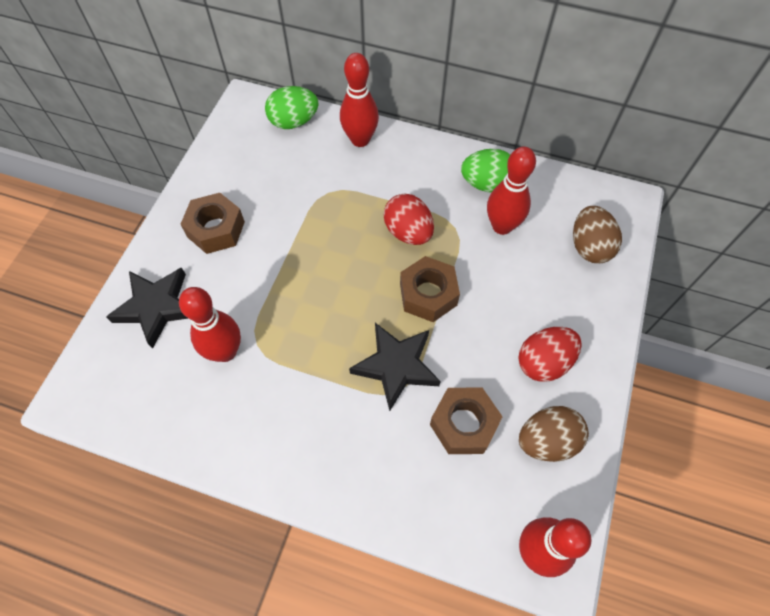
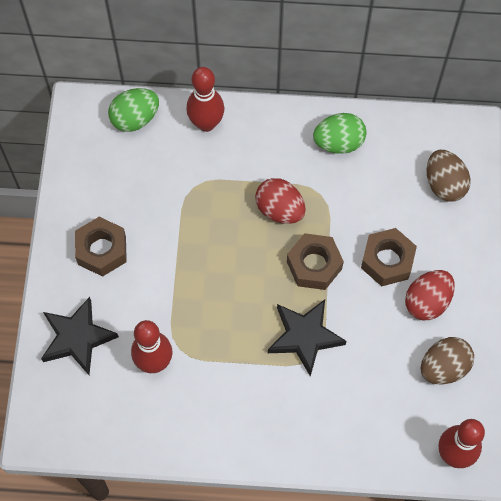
camera: 15 degrees left, 5 degrees up
brown nut [430,388,503,454] -> brown nut moved to [361,228,417,287]
red bowling pin [487,146,536,235] -> none

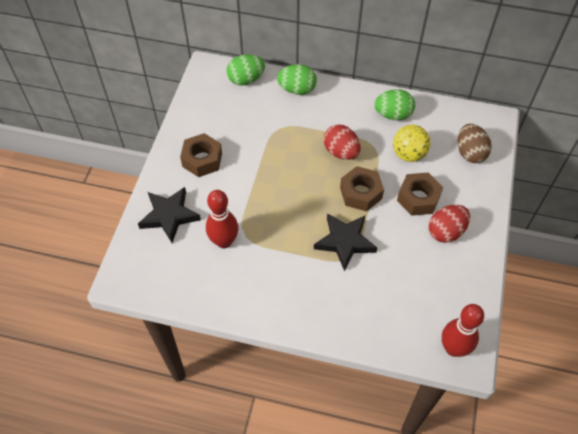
camera: 10 degrees right, 10 degrees down
red bowling pin [186,67,224,132] -> green egg [277,64,317,95]
brown egg [421,337,474,384] -> none
none -> yellow ball [393,125,431,162]

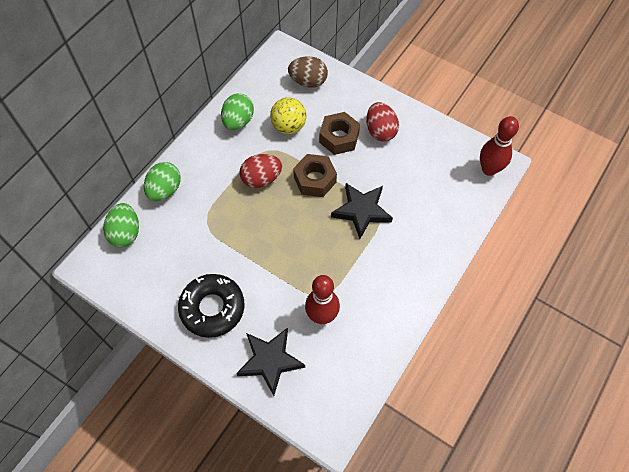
camera: 70 degrees left, 5 degrees up
brown nut [180,133,222,177] -> black donut [178,274,244,338]

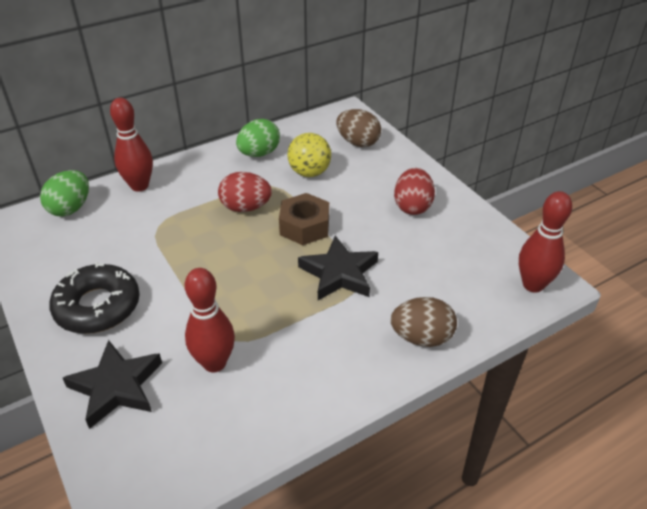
camera: 25 degrees right, 20 degrees down
green egg [144,162,181,201] -> red bowling pin [110,98,153,192]
brown nut [319,112,360,155] -> none
none -> brown egg [391,297,457,347]

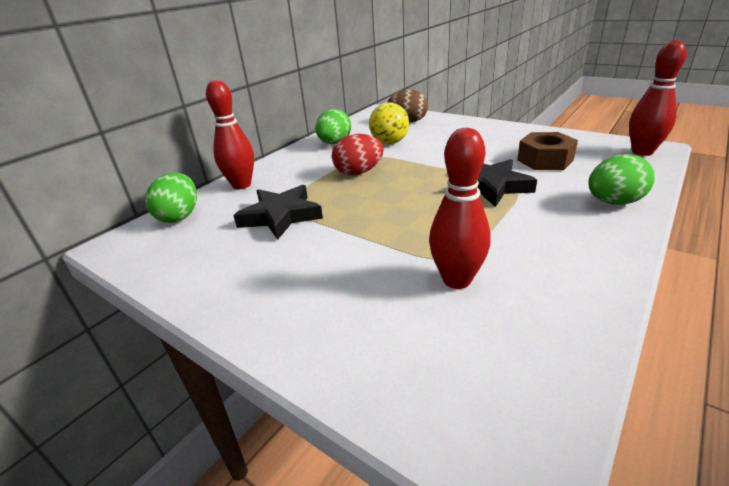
camera: 20 degrees left, 10 degrees down
black donut [49,262,140,334] -> none
black star [63,340,162,429] -> black star moved to [233,185,323,240]
brown nut [279,193,329,245] -> brown nut moved to [517,132,578,170]
brown egg [391,297,457,347] -> green egg [588,154,655,205]
red egg [394,168,435,215] -> none

